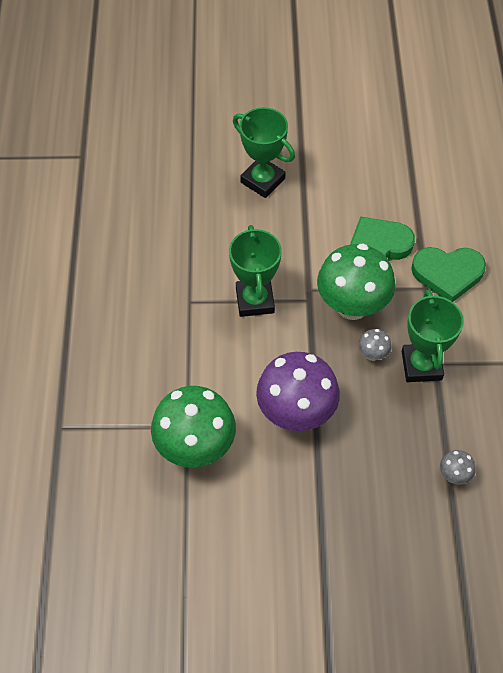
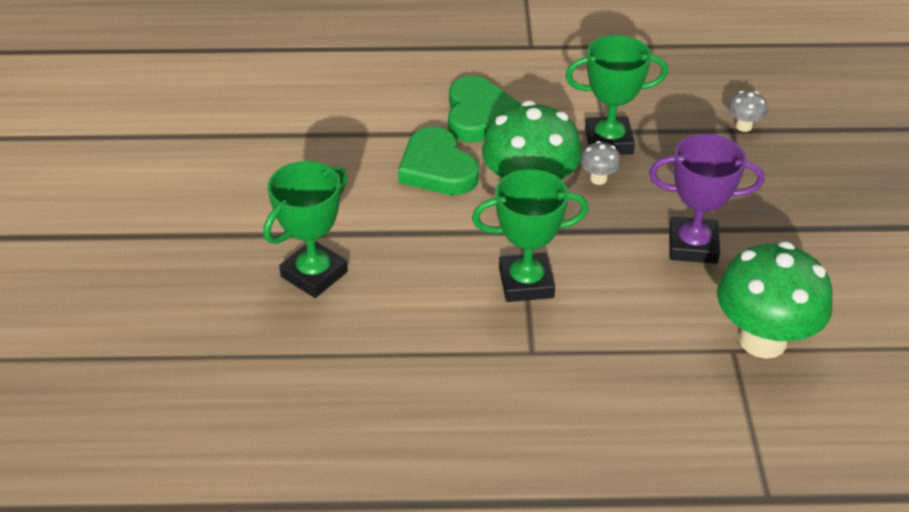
camera: 90 degrees left, 15 degrees down
purple mushroom [256,352,340,431] -> purple trophy [649,134,764,264]

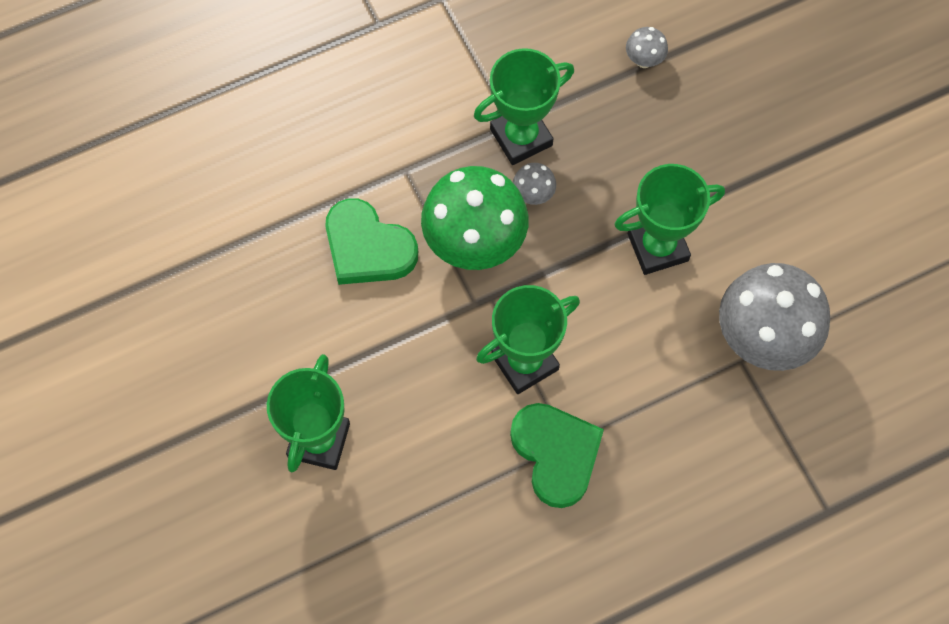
camera: 25 degrees left, 25 degrees up
green heart [448,76,521,143] -> green heart moved to [510,403,604,508]
purple trophy [649,134,764,264] -> green trophy [614,164,725,275]
green mushroom [717,242,833,359] -> grey mushroom [719,263,830,371]

